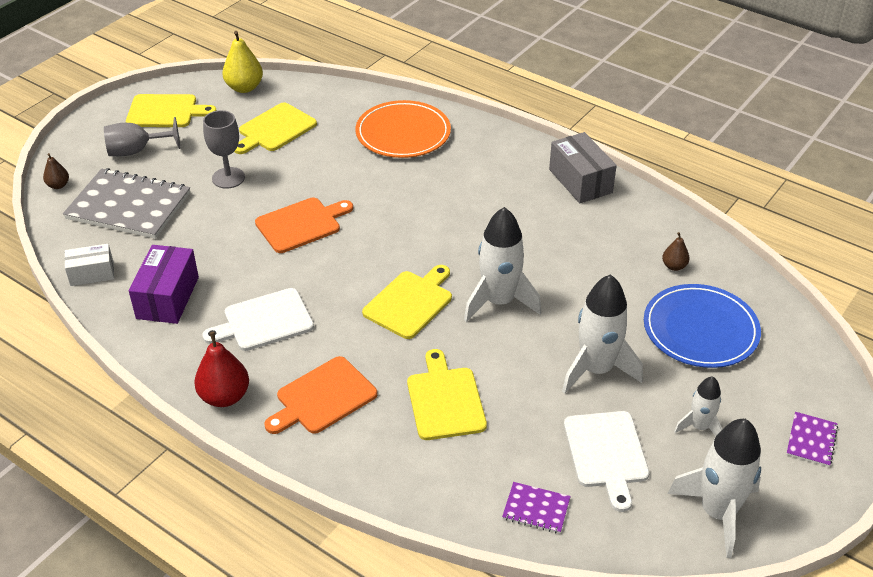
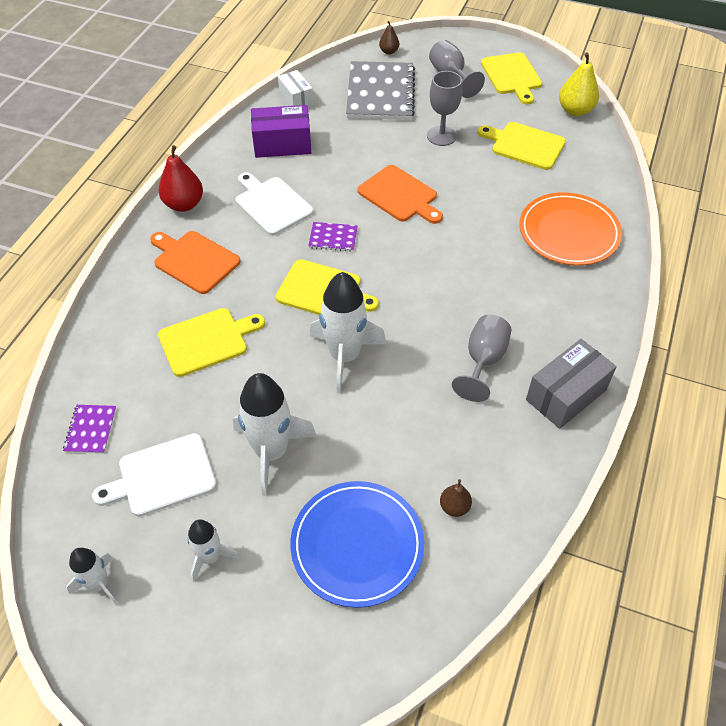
camera: 75 degrees right, 10 degrees up
white rocket [668,419,761,558] -> white rocket [67,548,118,605], size x0.56
purple notebook [786,412,838,467] -> purple notebook moved to [308,222,358,251]
none -> grey goblet [452,315,511,402]

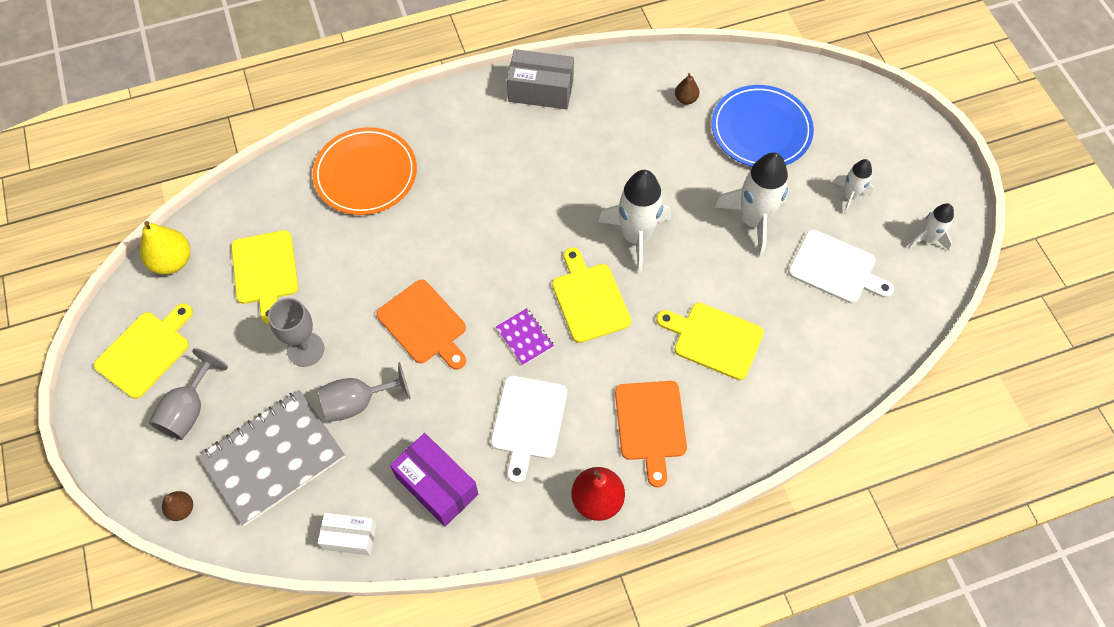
camera: 130 degrees left, 10 degrees up
purple notebook [63,405,116,454] -> none
white box [278,70,313,107] -> white box turned 75 degrees clockwise [318,513,376,555]
orange cutting board [357,165,443,224] -> orange cutting board turned 135 degrees clockwise [377,280,466,370]
grey goblet [452,315,511,402] -> grey goblet moved to [318,362,411,422]

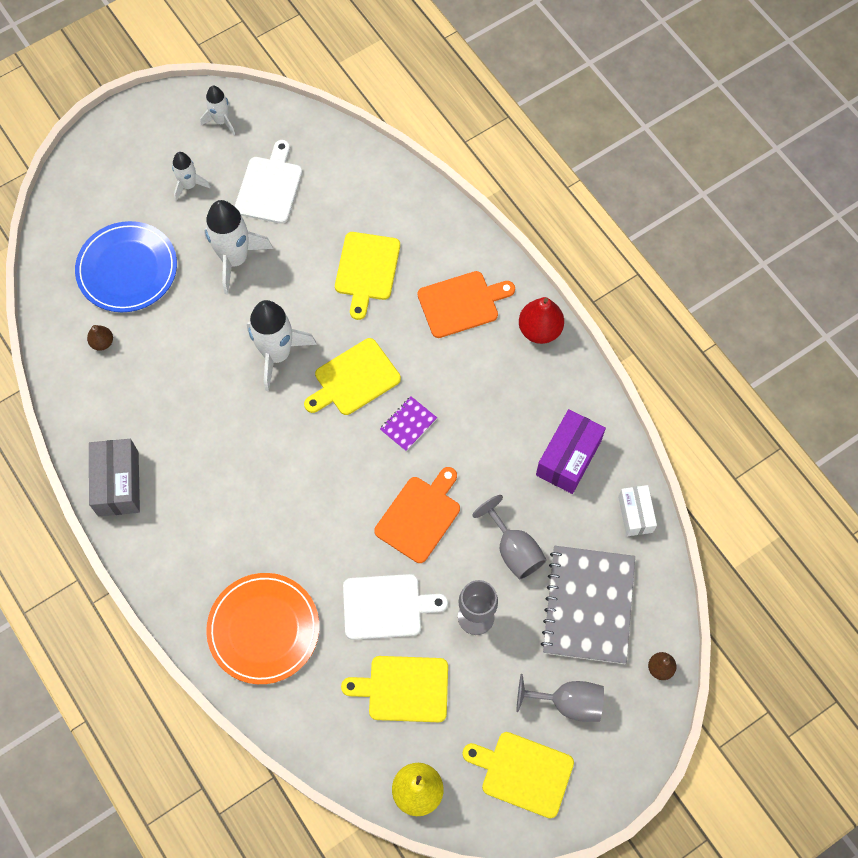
camera: 105 degrees left, 5 degrees up
grey notebook [198,390,345,526] -> grey notebook turned 60 degrees clockwise [541,546,635,664]
yellow cutting board [231,230,298,324] -> yellow cutting board turned 150 degrees counterclockwise [341,656,448,722]
white cutting board [491,376,567,483] -> white cutting board moved to [343,574,448,640]

